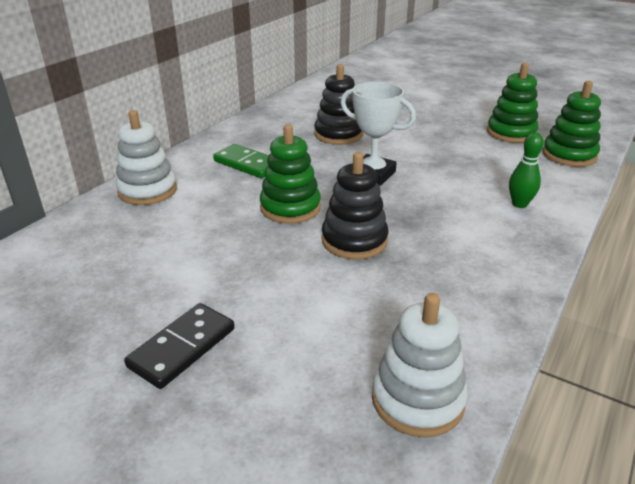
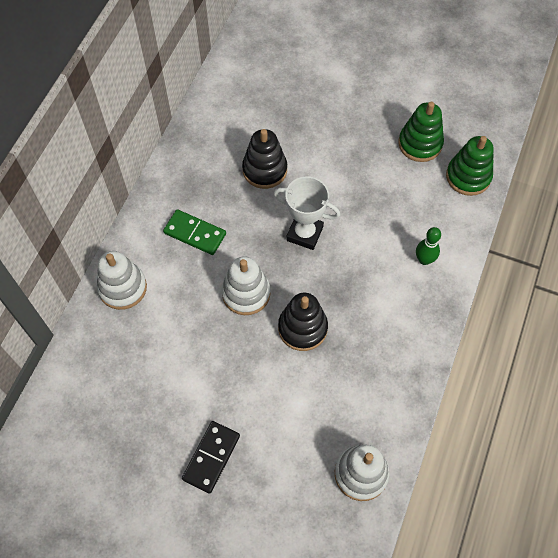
camera: 10 degrees left, 30 degrees up
green stacking toy [260,124,321,224] -> white stacking toy [221,256,270,315]

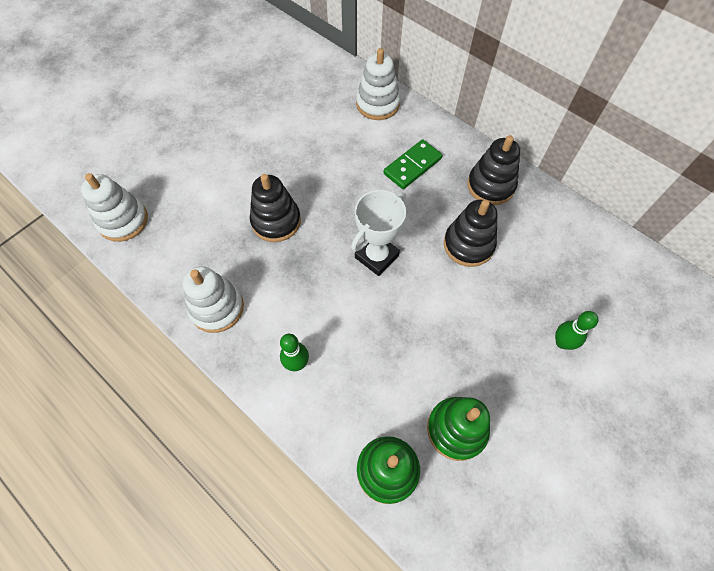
camera: 110 degrees right, 0 degrees up
black domino [182,421,240,494] -> none
white stacking toy [221,256,270,315] -> white stacking toy moved to [183,266,244,333]
none -> black stacking toy [467,135,520,205]
none -> green bowling pin [555,311,598,350]

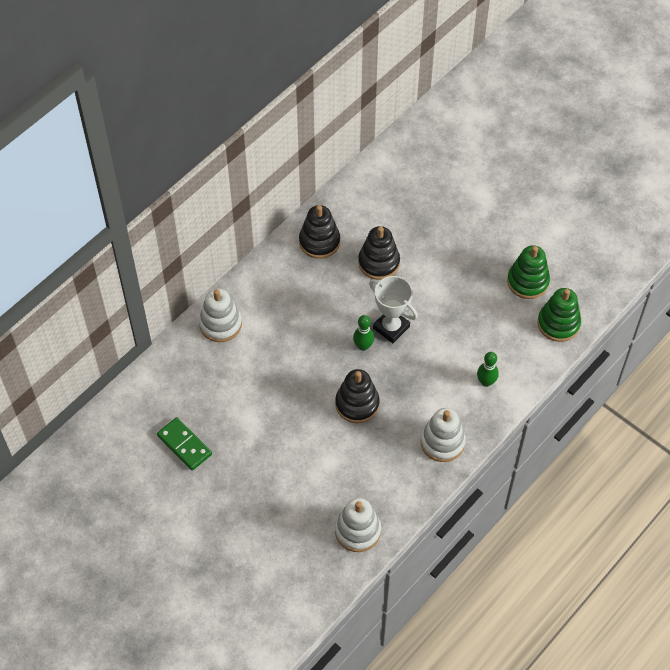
camera: 90 degrees left, 5 degrees down
green domino [383,139,442,189] -> green domino moved to [157,417,212,470]
green bowling pin [555,311,598,350] -> green bowling pin moved to [353,315,374,351]

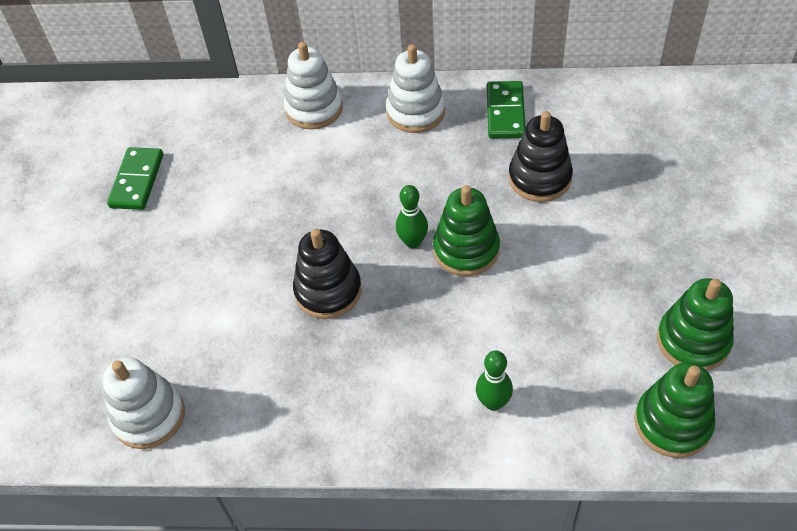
camera: 55 degrees right, 5 degrees down
black stacking toy [299,205,340,259] -> green domino [487,81,526,139]
white trophy [369,276,418,343] -> green stacking toy [433,185,500,276]
white stacking toy [421,408,466,462] -> white stacking toy moved to [386,44,445,133]

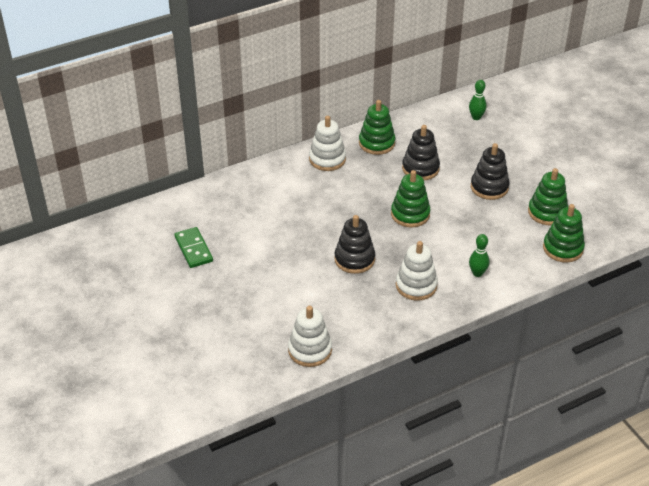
camera: 35 degrees left, 10 degrees down
white stacking toy [284,42,343,129] -> white stacking toy moved to [396,241,438,301]
green bowling pin [396,185,428,248] -> green bowling pin moved to [469,80,487,120]
green domino [487,81,526,139] -> green stacking toy [359,100,395,155]
none -> black stacking toy [471,143,510,200]

